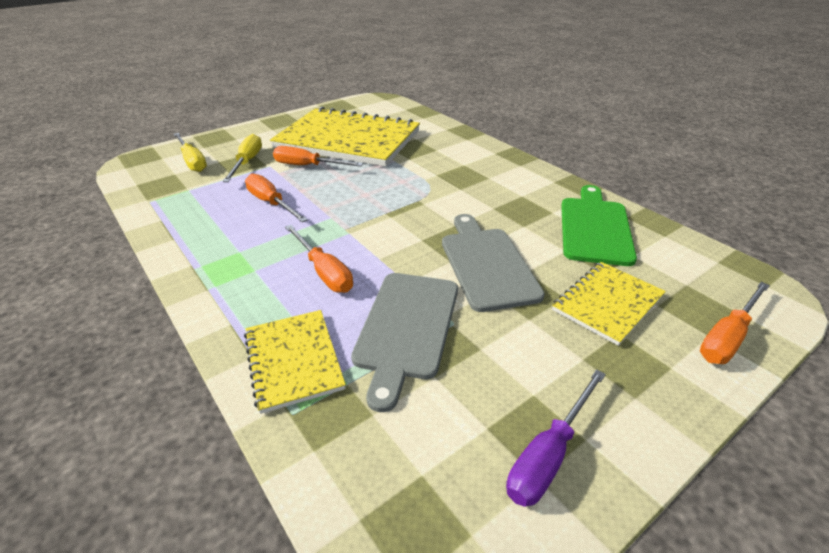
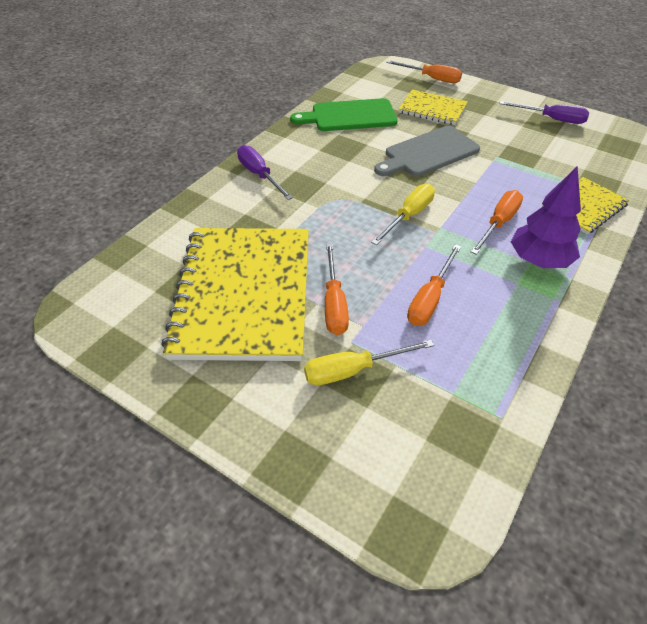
camera: 110 degrees left, 10 degrees up
yellow screwdriver [174,133,207,172] -> yellow screwdriver moved to [371,184,435,245]
grey cutting board [351,273,458,412] -> none
none -> purple screwdriver [237,145,293,200]
none -> purple tree [511,166,581,268]

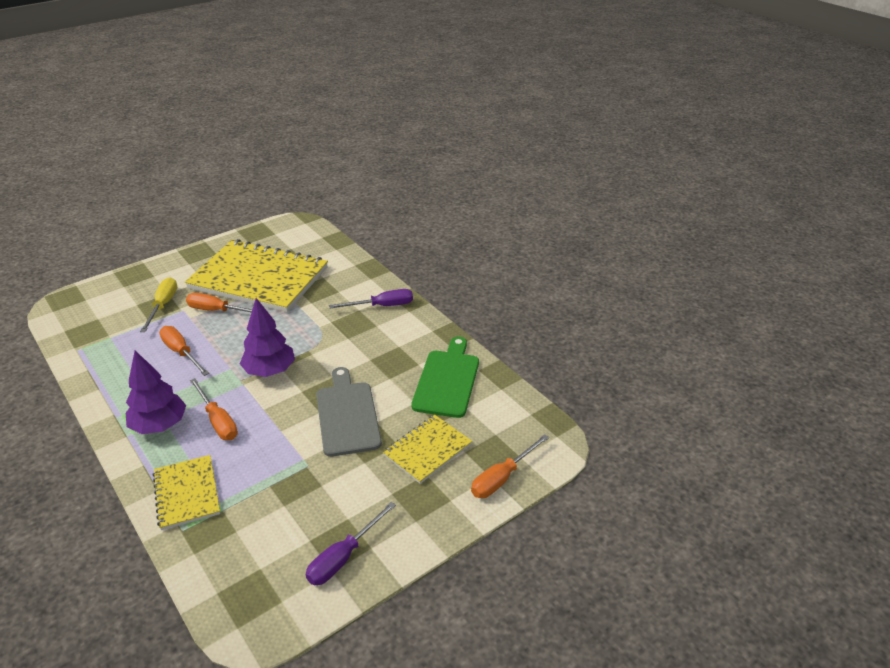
camera: 110 degrees right, 10 degrees down
yellow screwdriver [371,184,435,245] -> purple tree [240,298,295,377]

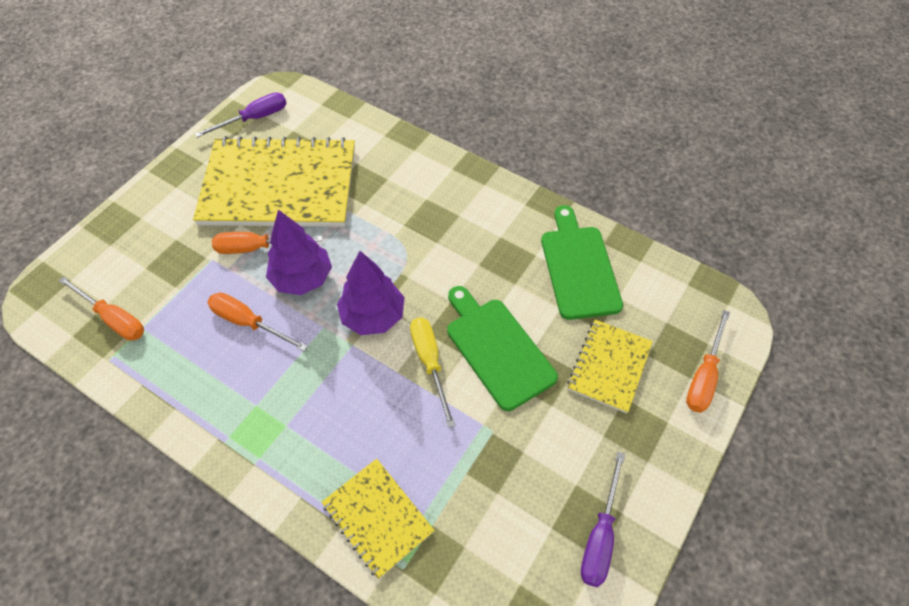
camera: 20 degrees left, 20 degrees up
purple tree [126,351,186,434] -> purple tree moved to [266,209,332,295]
yellow screwdriver [140,277,177,332] -> yellow screwdriver moved to [410,317,456,428]
orange screwdriver [190,378,238,440] -> orange screwdriver moved to [58,276,144,341]
grey cutting board [316,367,382,457] -> green cutting board [447,286,558,411]
purple screwdriver [329,289,413,308] -> purple screwdriver moved to [195,92,286,138]

